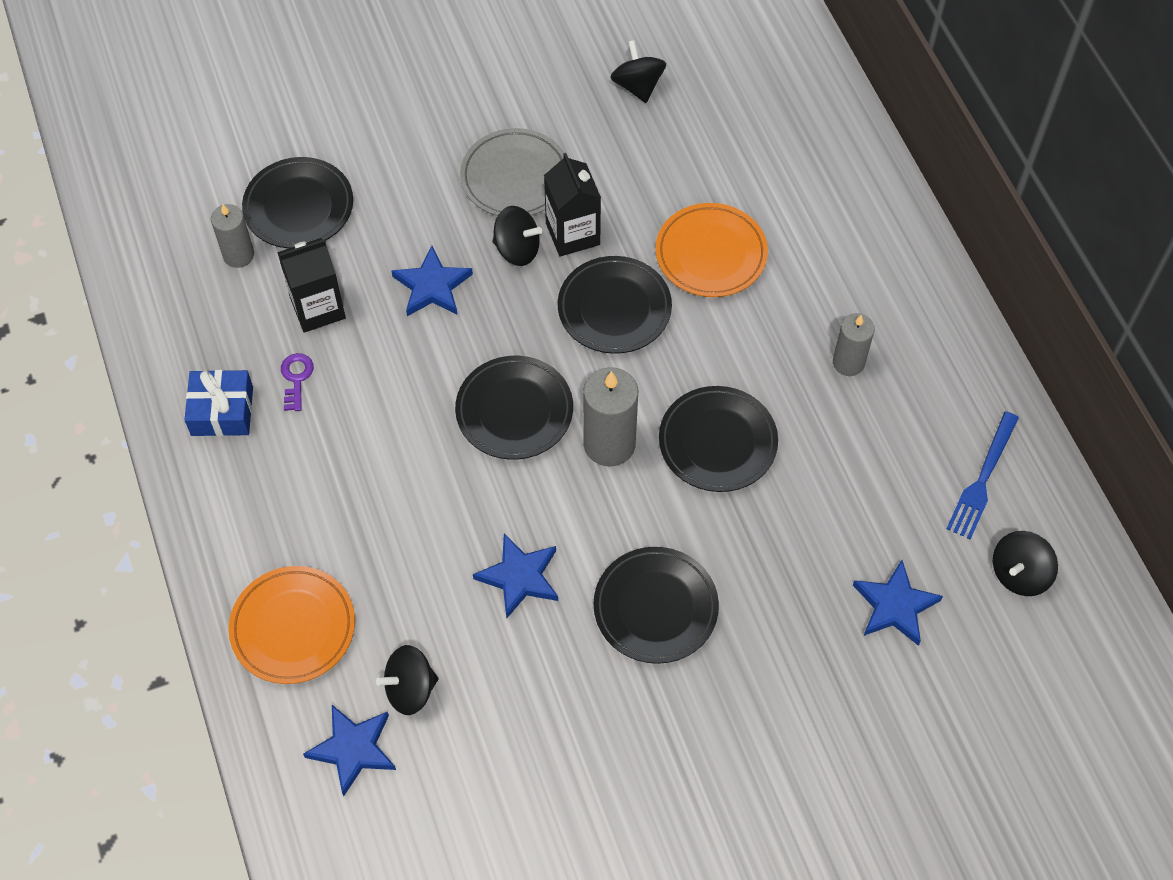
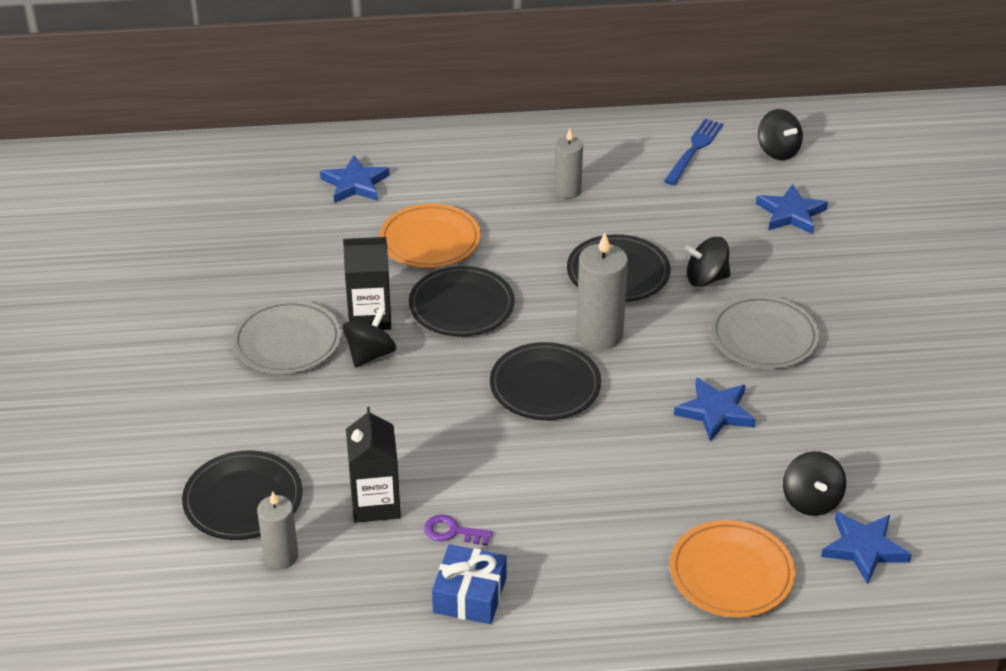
camera: 75 degrees left, 20 degrees down
blue star [391,246,473,316] -> blue star moved to [320,155,390,203]
black plate [593,547,719,664] -> grey plate [711,295,820,369]
black spinning top [610,40,666,103] -> black spinning top moved to [684,237,731,287]
blue fork [946,411,1019,540] -> blue fork turned 105 degrees counterclockwise [664,119,723,185]

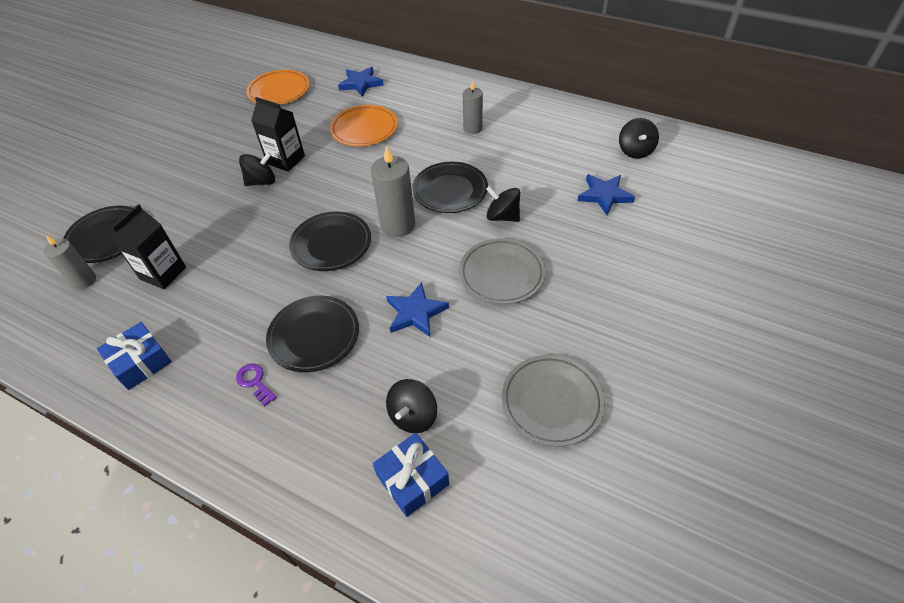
camera: 35 degrees right, 10 degrees up
grey plate [232,300,341,374] -> grey plate moved to [501,355,605,447]
black plate [409,266,515,337] -> black plate moved to [266,296,359,372]
purple key [424,514,493,546] -> purple key moved to [236,364,277,407]
blue fork [664,119,723,185] -> none
orange plate [670,520,795,617] -> orange plate moved to [246,70,310,105]
blue star [821,511,912,584] -> blue gift [373,433,449,517]

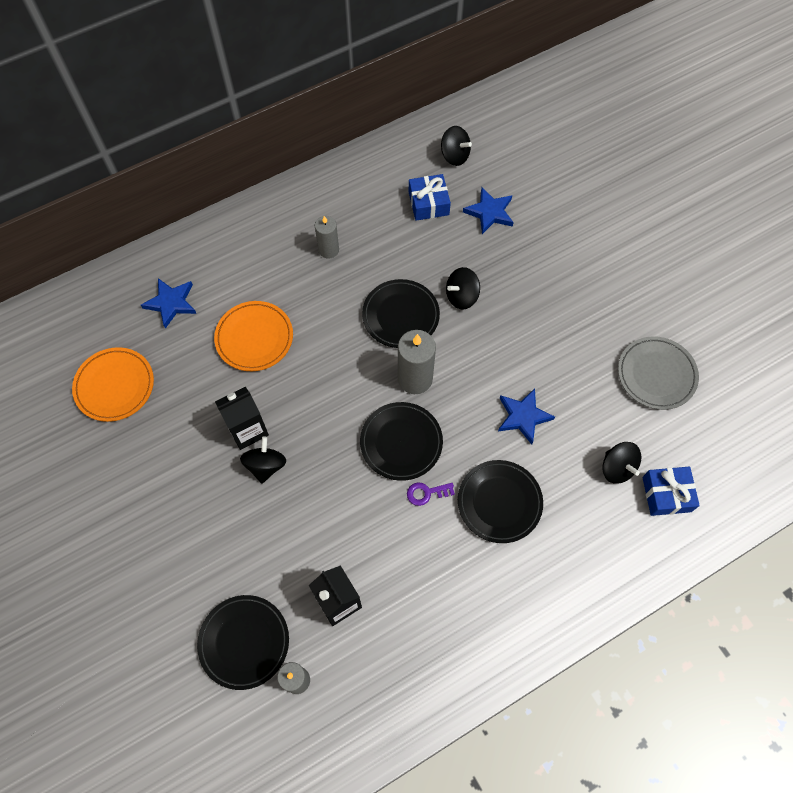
camera: 60 degrees left, 15 degrees up
blue gift [97,322,172,390] -> blue gift moved to [409,174,451,221]
purple key [236,364,277,407] -> purple key moved to [407,483,455,506]
grey plate [459,238,545,304] -> none

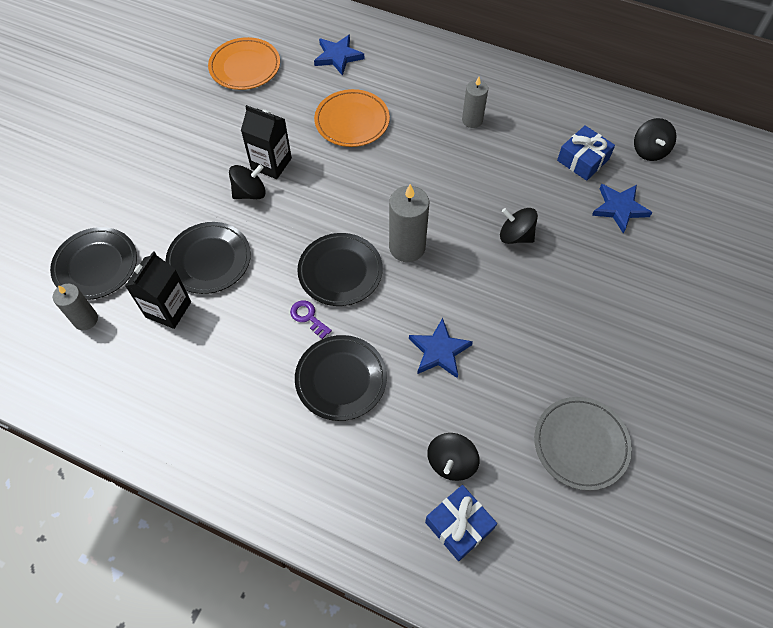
camera: 55 degrees right, 5 degrees down
black plate [362,279,440,348] -> black plate moved to [165,222,251,294]

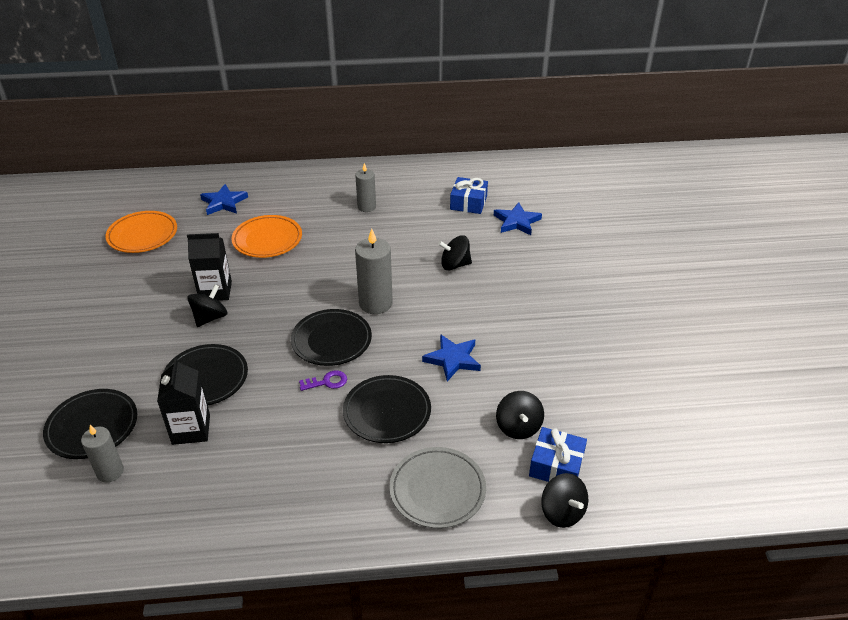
camera: 30 degrees left, 20 degrees down
purple key [290,300,332,339] -> purple key turned 150 degrees clockwise [299,370,347,391]
grey plate [534,397,632,491] -> grey plate moved to [389,447,486,528]
black spinning top [634,118,676,161] -> black spinning top moved to [541,473,588,528]

